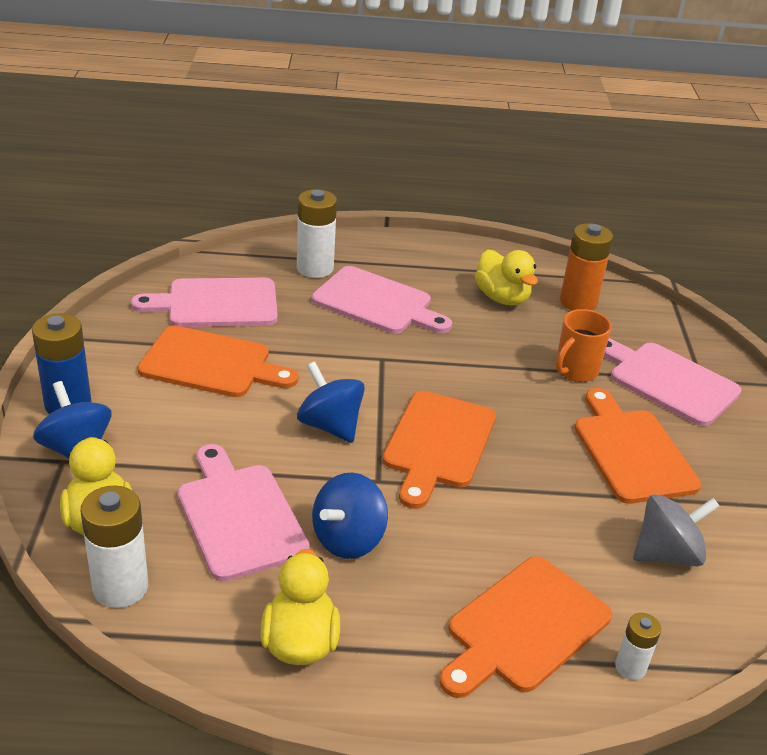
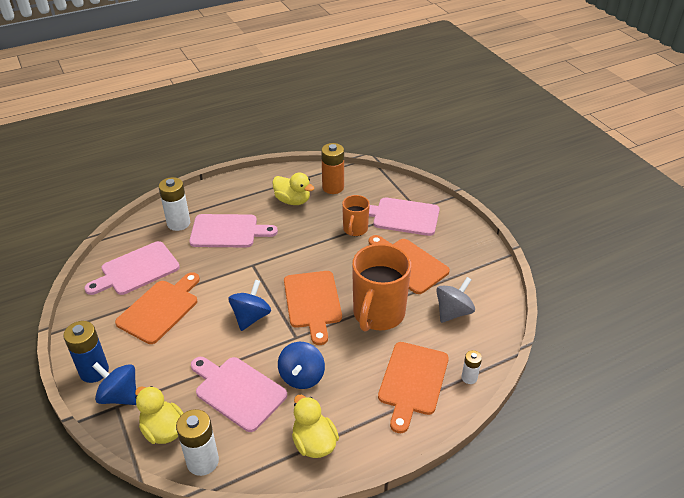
camera: 25 degrees left, 5 degrees up
orange cutting board [137,326,298,397] -> orange cutting board turned 45 degrees counterclockwise [115,272,200,344]
blue spinning top [297,361,365,443] -> blue spinning top turned 90 degrees clockwise [229,280,271,331]
none -> orange mug [352,244,411,332]

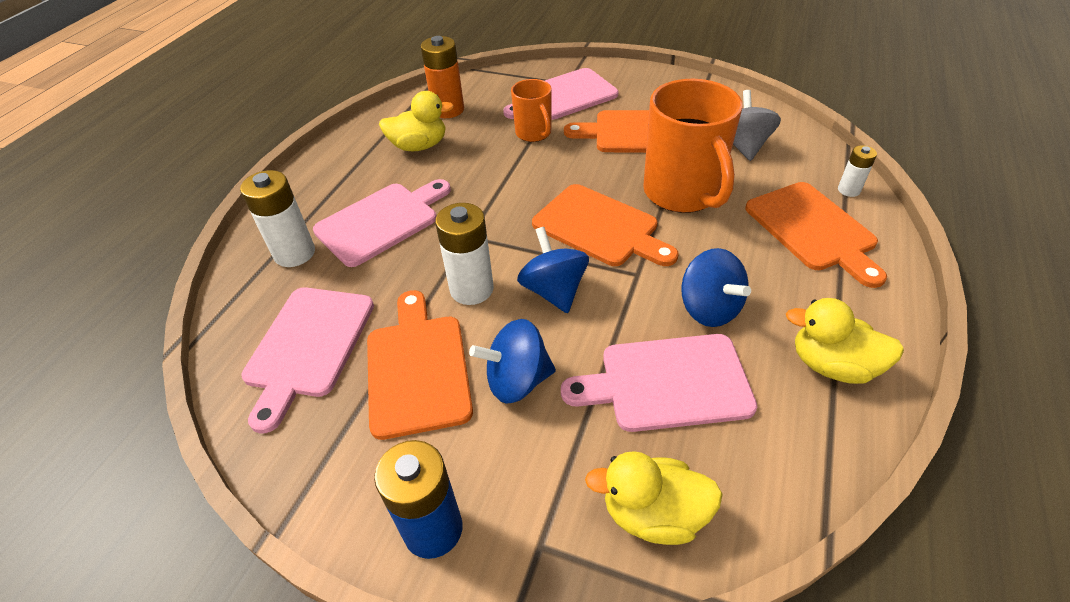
camera: 40 degrees left, 5 degrees up
blue spinning top [92,362,136,405] -> blue spinning top moved to [469,319,556,403]
white battery [176,409,219,476] -> white battery moved to [435,203,494,305]

